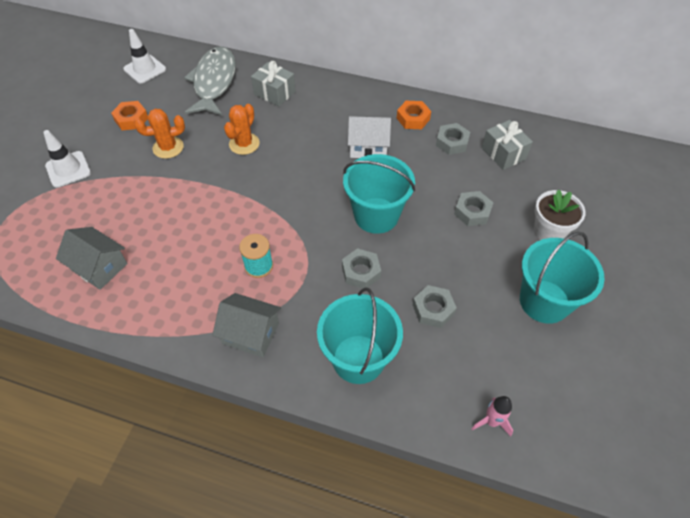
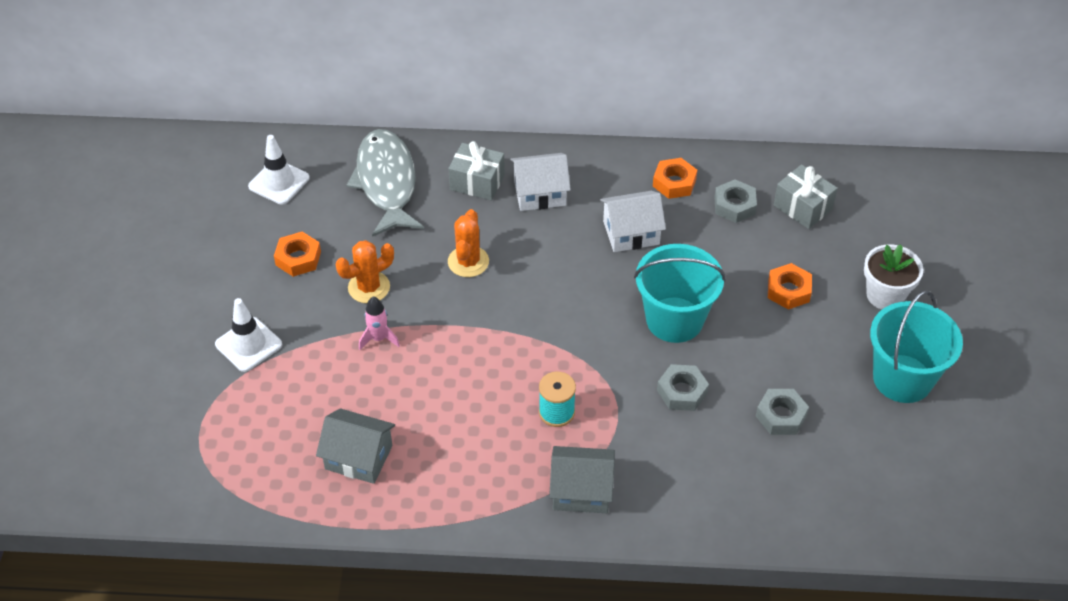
camera: 15 degrees left, 5 degrees down
turquoise bucket [317,287,403,384] -> none
grey nut [454,191,493,226] -> orange nut [768,263,812,310]
pink rocket [471,396,513,436] -> pink rocket moved to [359,297,400,350]
none -> white house [510,153,571,211]

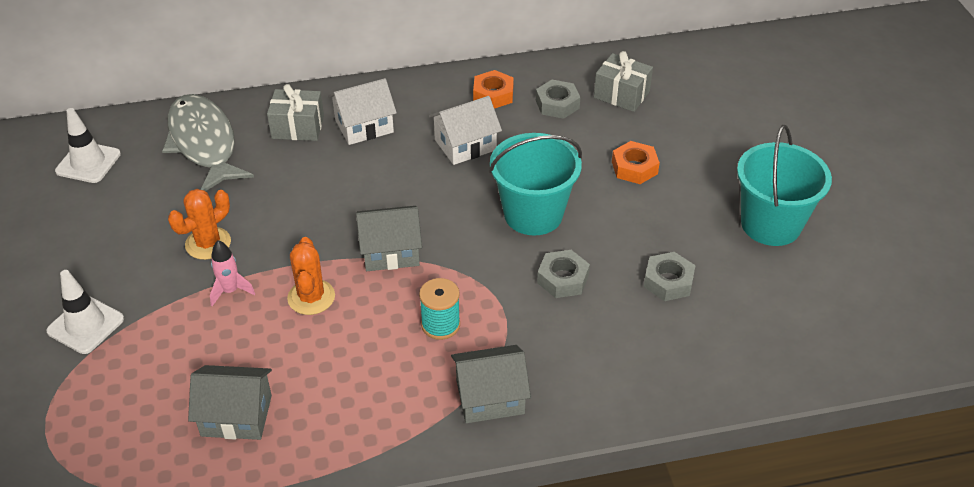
camera: 15 degrees left, 5 degrees down
orange nut [274,232,321,277] -> none
orange cactus [448,209,489,277] -> orange cactus moved to [287,237,335,315]
white flower pot [864,244,923,309] -> none
none -> grey house [356,206,422,271]

